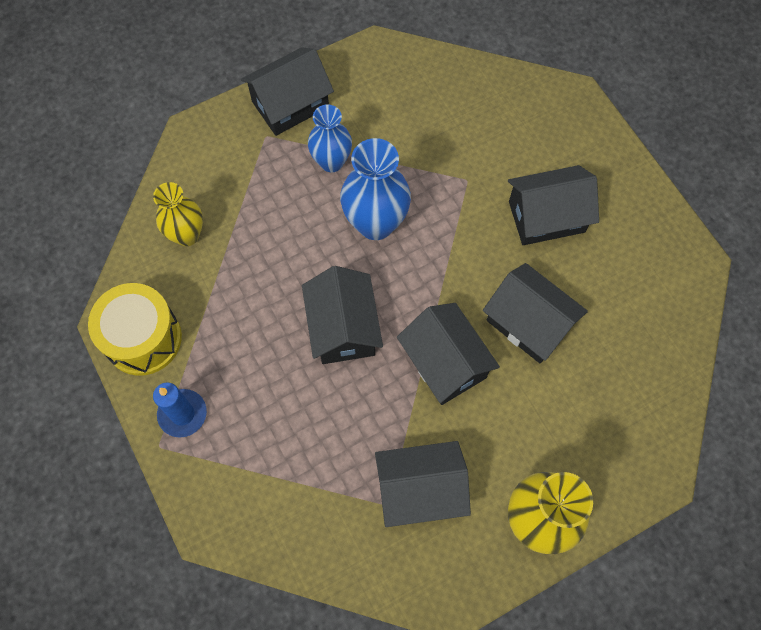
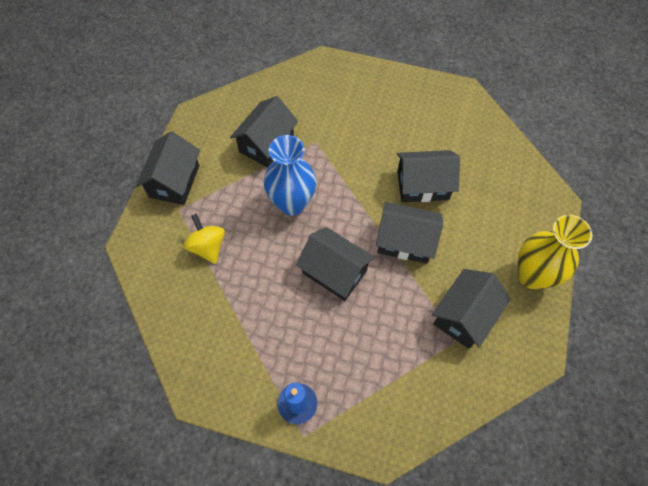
camera: 45 degrees left, 5 degrees down
yellow drum [88,283,182,376] -> none
yellow vase [153,182,203,246] -> none
blue vase [308,104,352,172] -> none
black house [508,165,599,245] -> black house moved to [230,96,298,168]
none -> yellow spinning top [184,214,225,264]

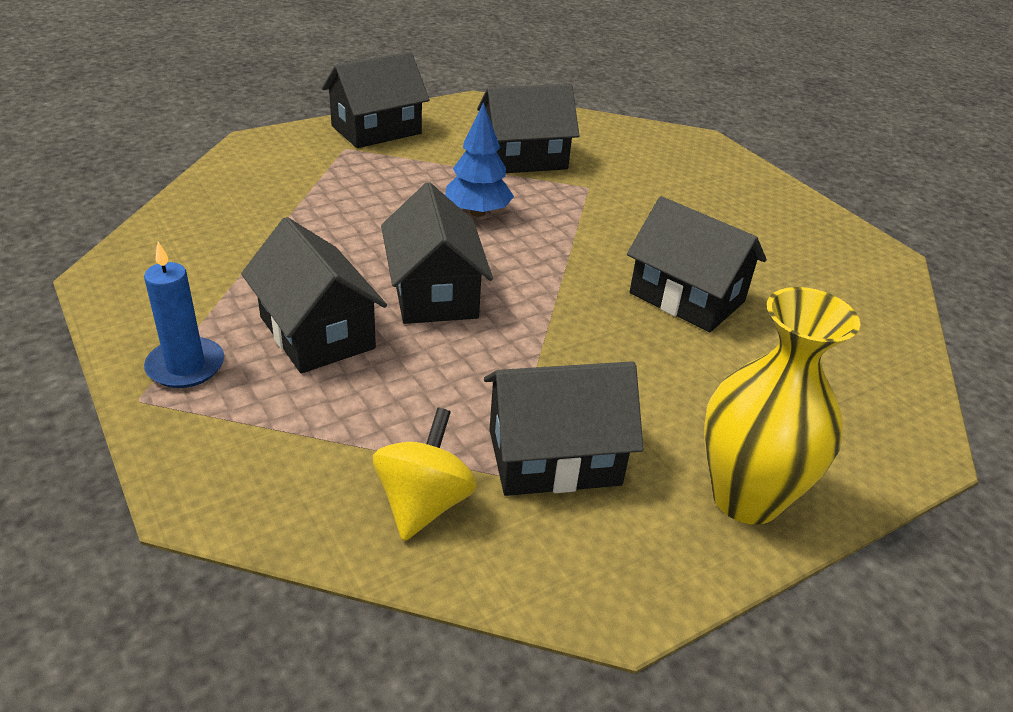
camera: 40 degrees right, 25 degrees down
yellow spinning top [184,214,225,264] -> yellow spinning top moved to [373,408,478,541]
blue vase [264,135,316,216] -> blue tree [445,102,514,217]
black house [376,202,443,264] -> black house moved to [241,217,387,373]

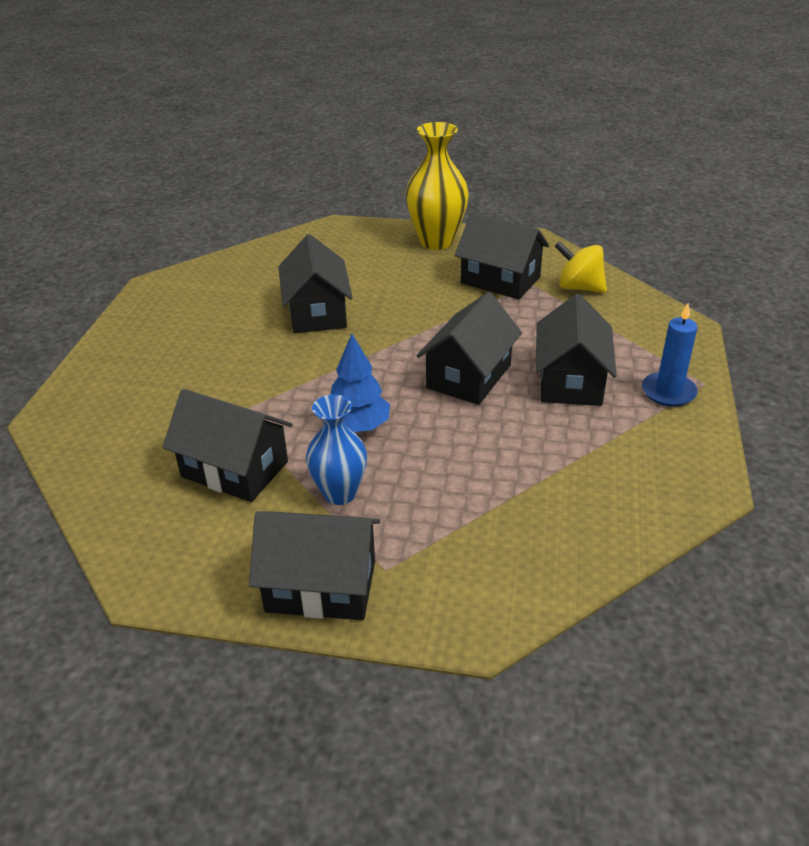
camera: 135 degrees left, 0 degrees up
yellow spinning top [373,408,478,541] -> yellow spinning top turned 60 degrees clockwise [555,241,607,293]
none -> blue vase [306,395,367,505]

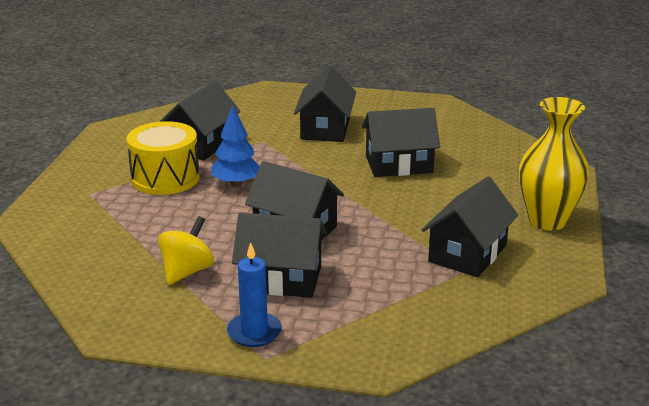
camera: 90 degrees right, 10 degrees down
black house [249,511,380,620] -> black house moved to [294,66,356,142]
blue vase [306,395,367,505] -> yellow drum [126,121,200,195]
yellow spinning top [555,241,607,293] -> yellow spinning top moved to [158,216,214,285]

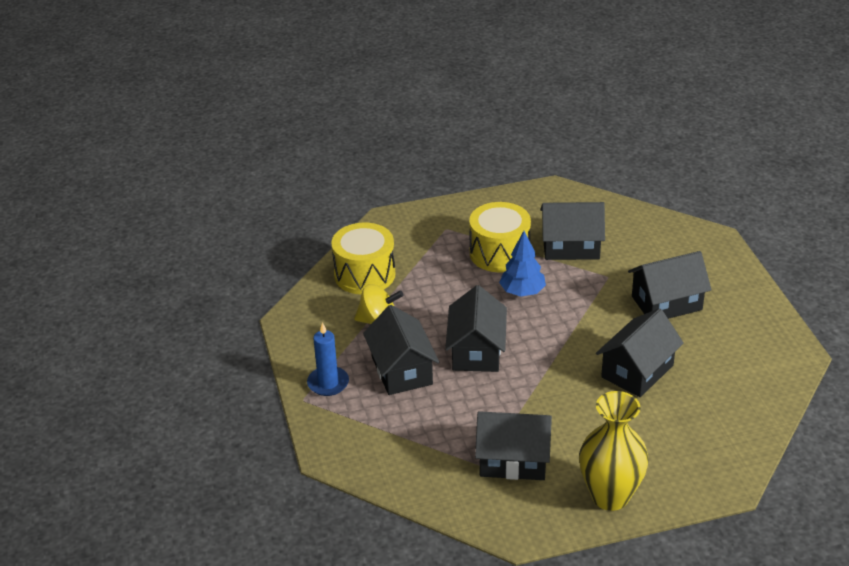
camera: 65 degrees right, 10 degrees up
black house [362,108,440,177] -> black house turned 75 degrees clockwise [596,308,684,397]
none -> yellow drum [331,223,395,294]

